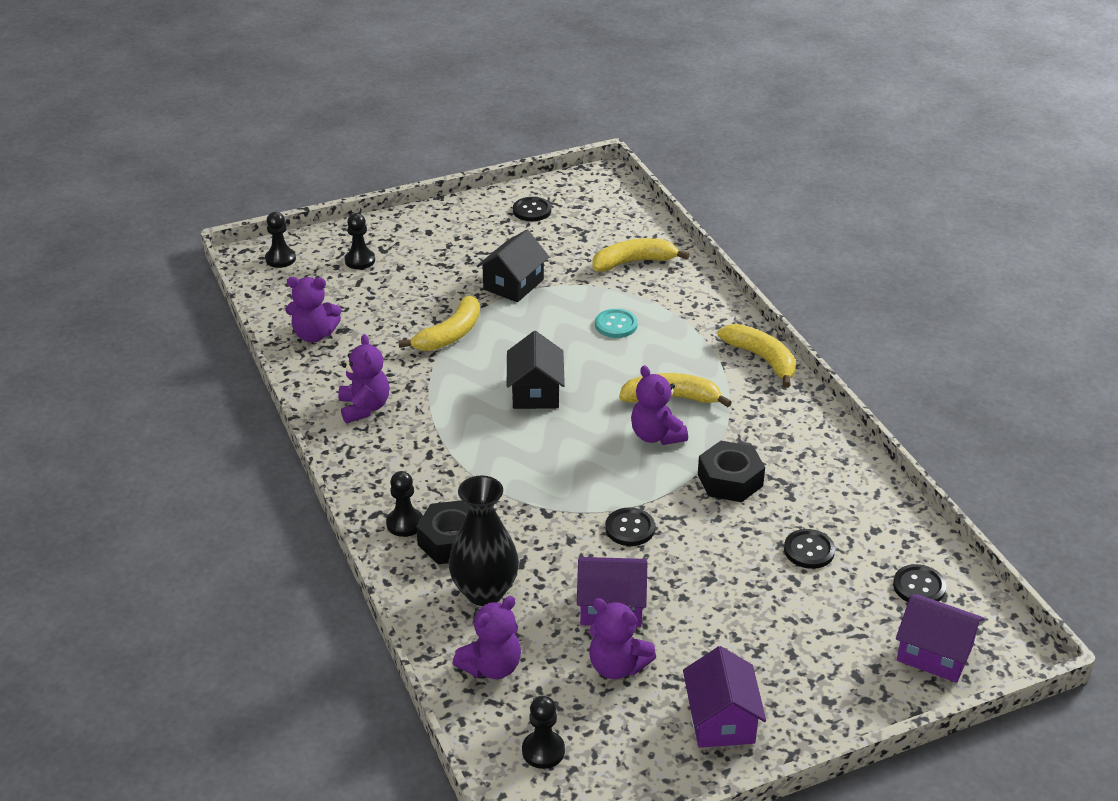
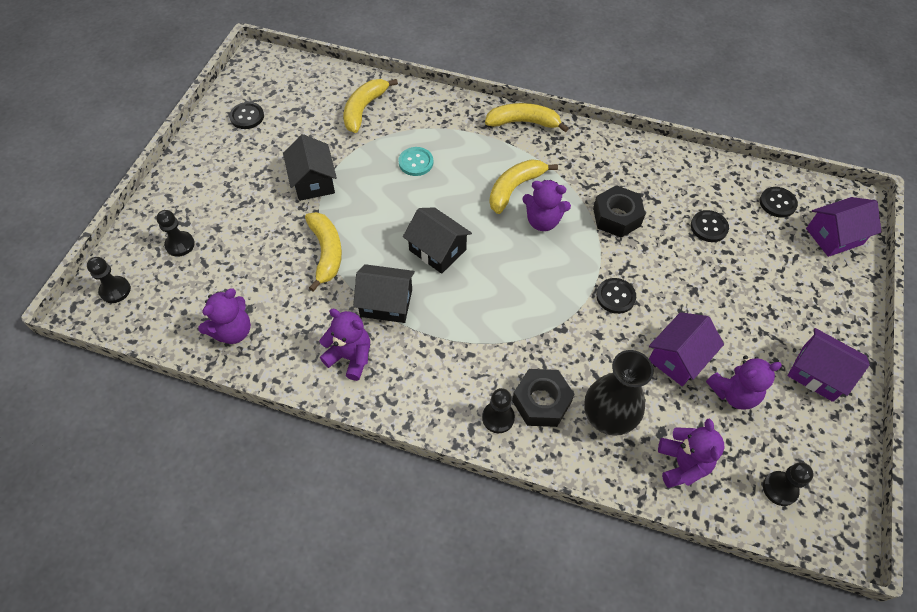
camera: 50 degrees left, 20 degrees up
none -> black house [353,264,415,323]

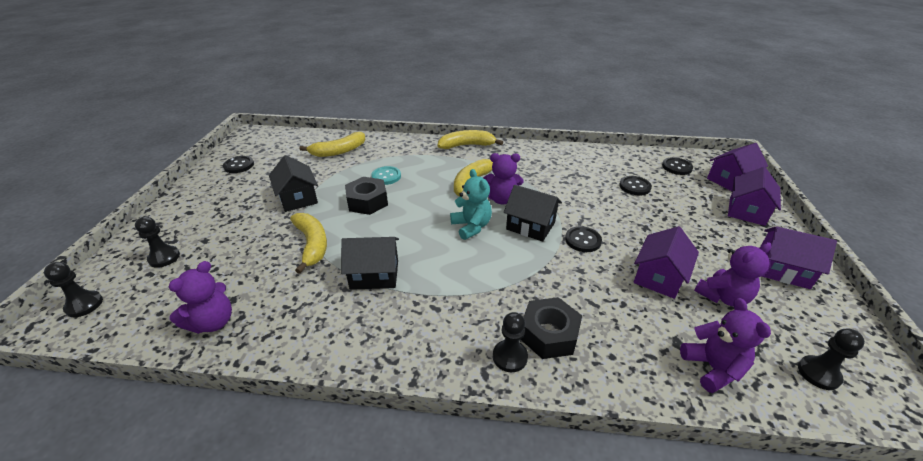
camera: 10 degrees left, 20 degrees down
purple teddy bear [320,309,370,381] -> none
yellow banana [344,79,398,133] -> yellow banana turned 135 degrees counterclockwise [299,132,365,157]
black house [403,207,472,274] -> black house moved to [504,185,562,242]
black vase [584,350,654,436] -> none
black nut [593,185,645,238] -> black nut moved to [345,177,388,215]
none -> turquoise teddy bear [450,169,492,240]
none -> purple house [728,167,781,226]

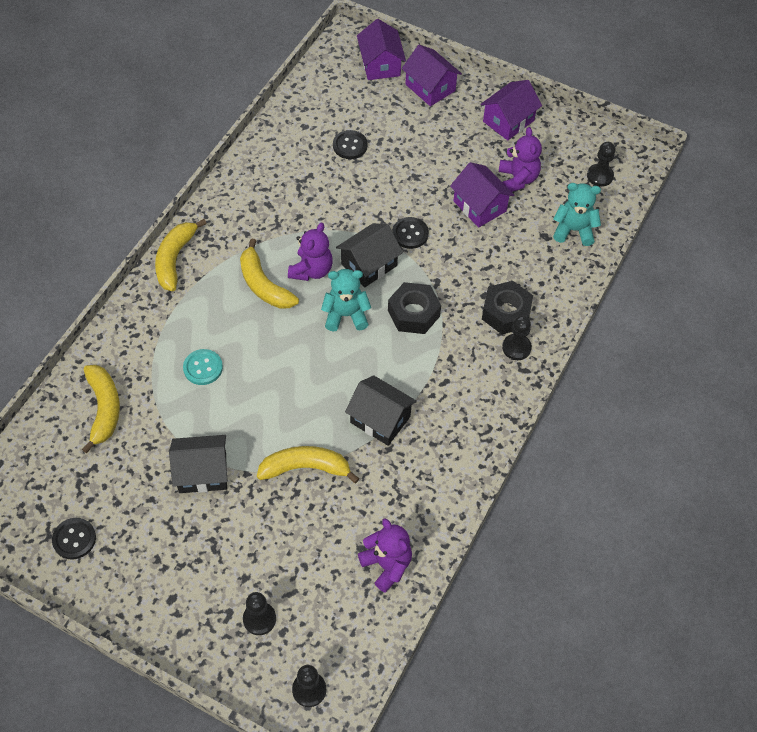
camera: 70 degrees left, 20 degrees up
black house [341,237,399,290] -> black house turned 75 degrees counterclockwise [345,375,417,446]
black nut [345,177,388,215] -> black nut moved to [388,282,441,334]
black button [662,157,693,175] -> none
purple teddy bear [680,298,771,393] -> turquoise teddy bear [553,183,601,246]

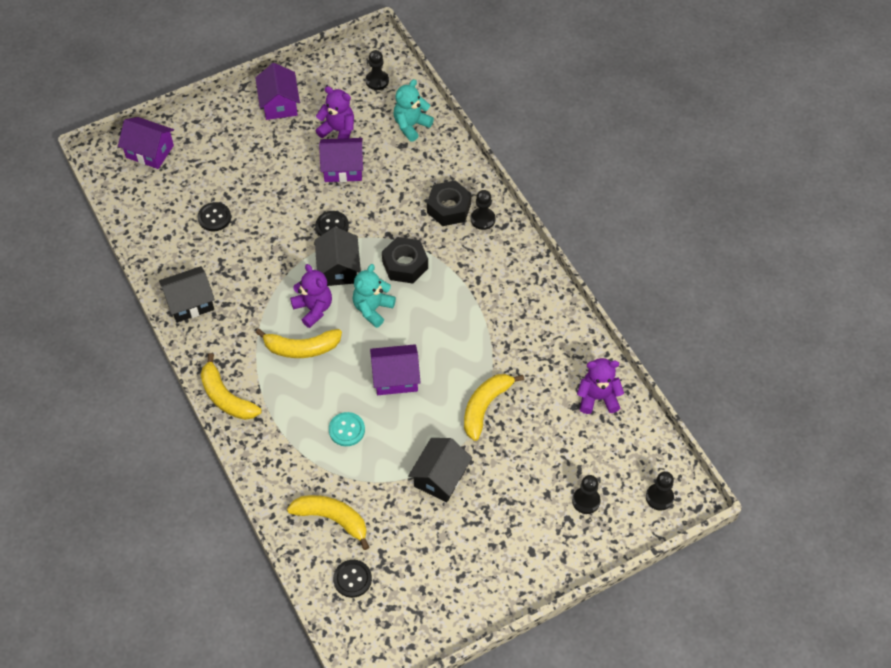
camera: 55 degrees left, 0 degrees up
black button [52,518,96,559] -> black button moved to [333,560,372,598]
black house [345,375,417,446] -> black house moved to [159,266,215,323]
purple house [402,45,462,106] -> purple house moved to [370,344,421,395]

